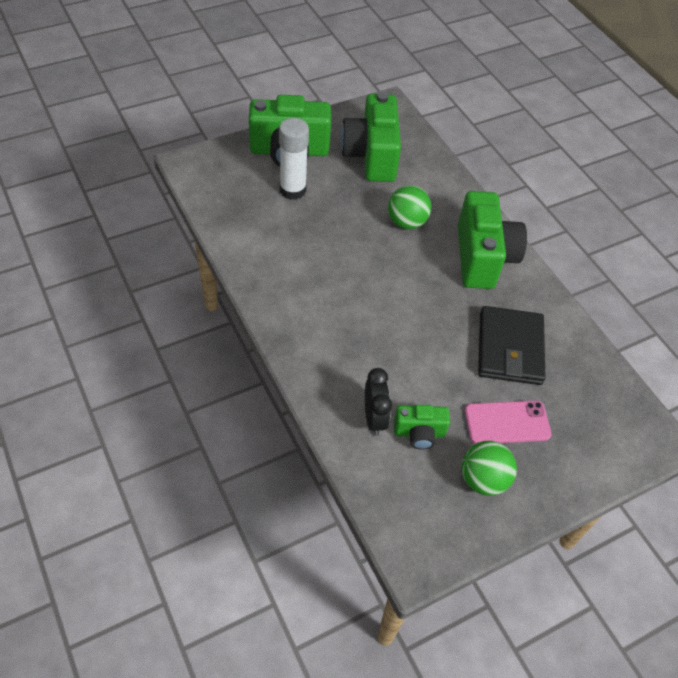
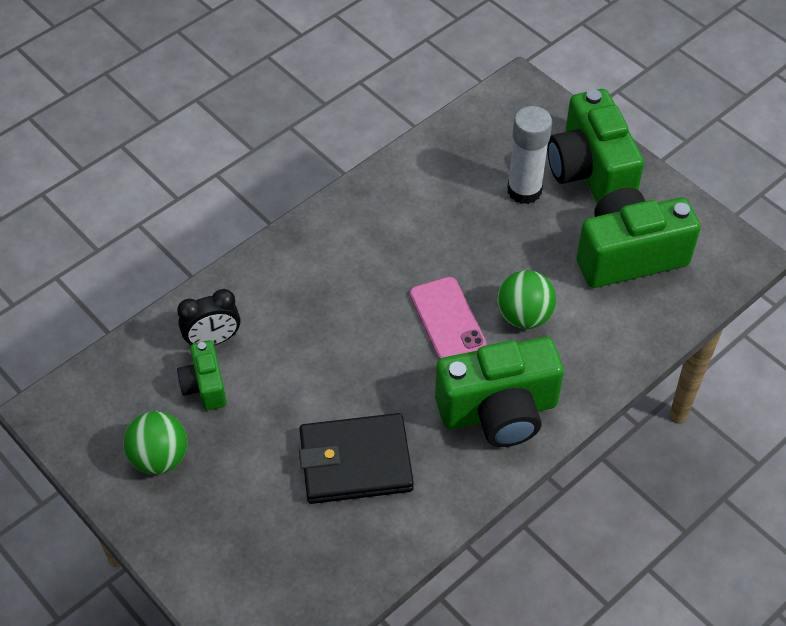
camera: 80 degrees right, 0 degrees up
pink phone [465,400,552,444] -> pink phone moved to [410,277,487,359]

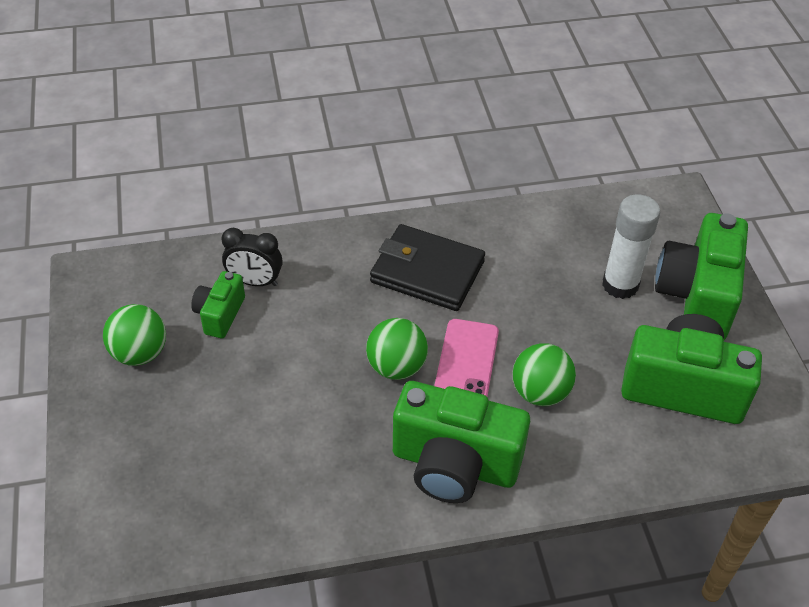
camera: 30 degrees right, 5 degrees down
black wallet [299,413,414,504] -> black wallet moved to [370,224,485,311]
none -> green ball [366,318,428,380]

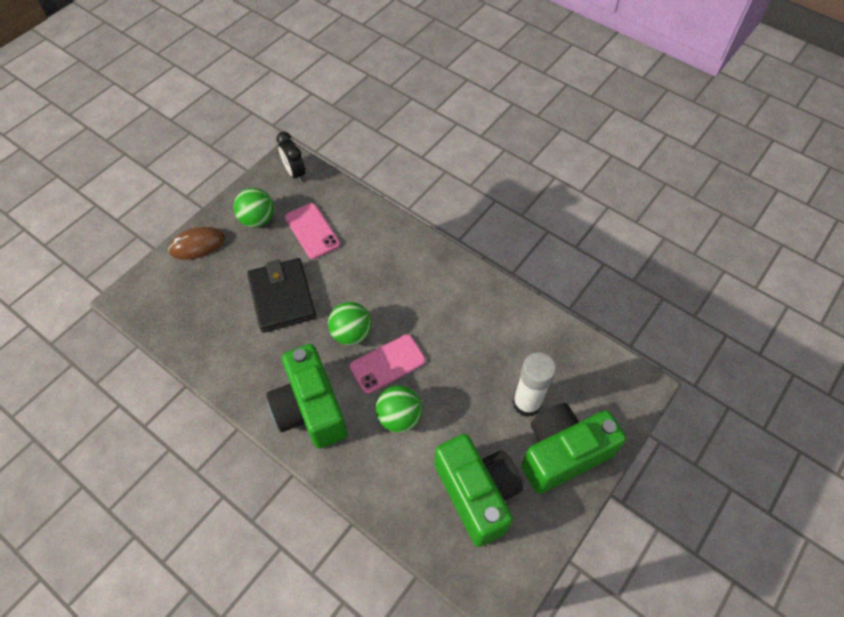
camera: 50 degrees right, 10 degrees up
green camera [191,271,245,338] -> pink phone [285,203,340,259]
black clock [221,228,283,286] -> black clock moved to [277,132,305,182]
black wallet [370,224,485,311] -> black wallet moved to [247,258,316,333]
none -> brown mouse [168,227,225,260]

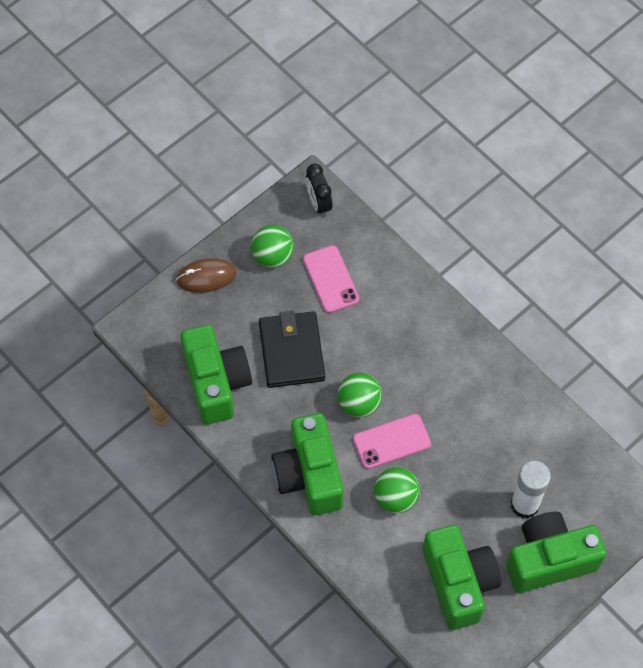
camera: 10 degrees right, 5 degrees up
none -> green camera [180,325,252,425]

